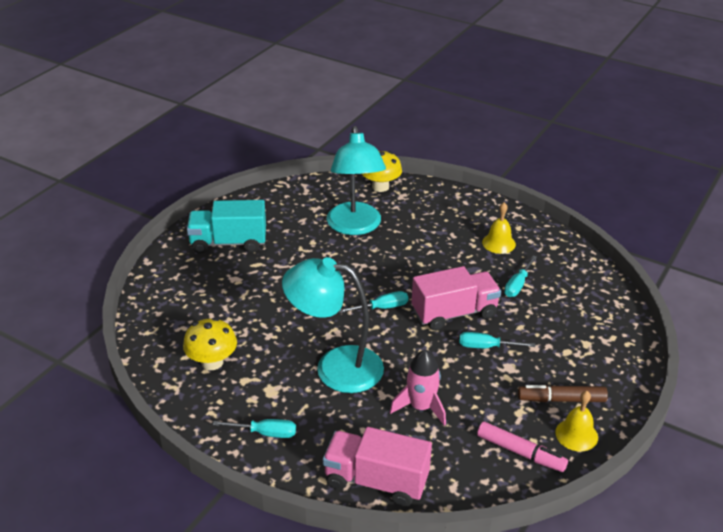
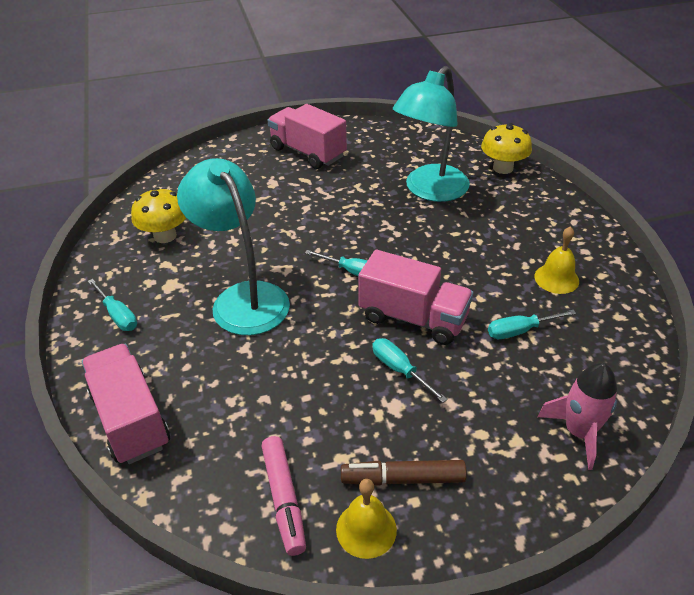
camera: 45 degrees right, 5 degrees up
turquoise truck [187,200,266,254] -> pink truck [267,104,347,169]
pink rocket [390,350,446,426] -> pink rocket moved to [537,363,617,470]
brown marker [518,385,608,402] -> brown marker turned 45 degrees counterclockwise [341,460,467,486]

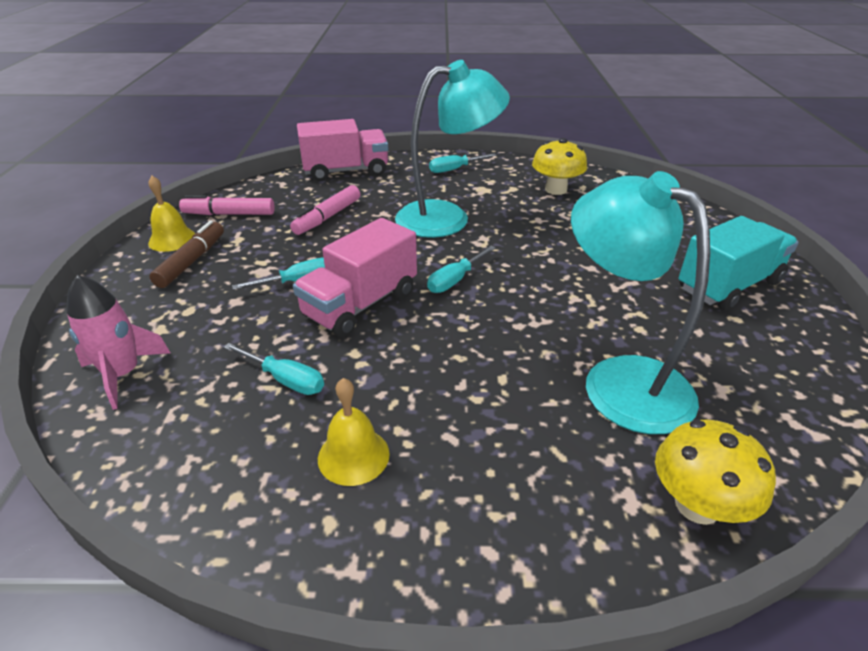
camera: 105 degrees right, 5 degrees down
pink truck [267,104,347,169] -> turquoise truck [679,216,799,311]
turquoise screwdriver [488,310,576,339] -> turquoise screwdriver turned 120 degrees clockwise [223,343,324,395]
none -> pink marker [290,185,360,235]

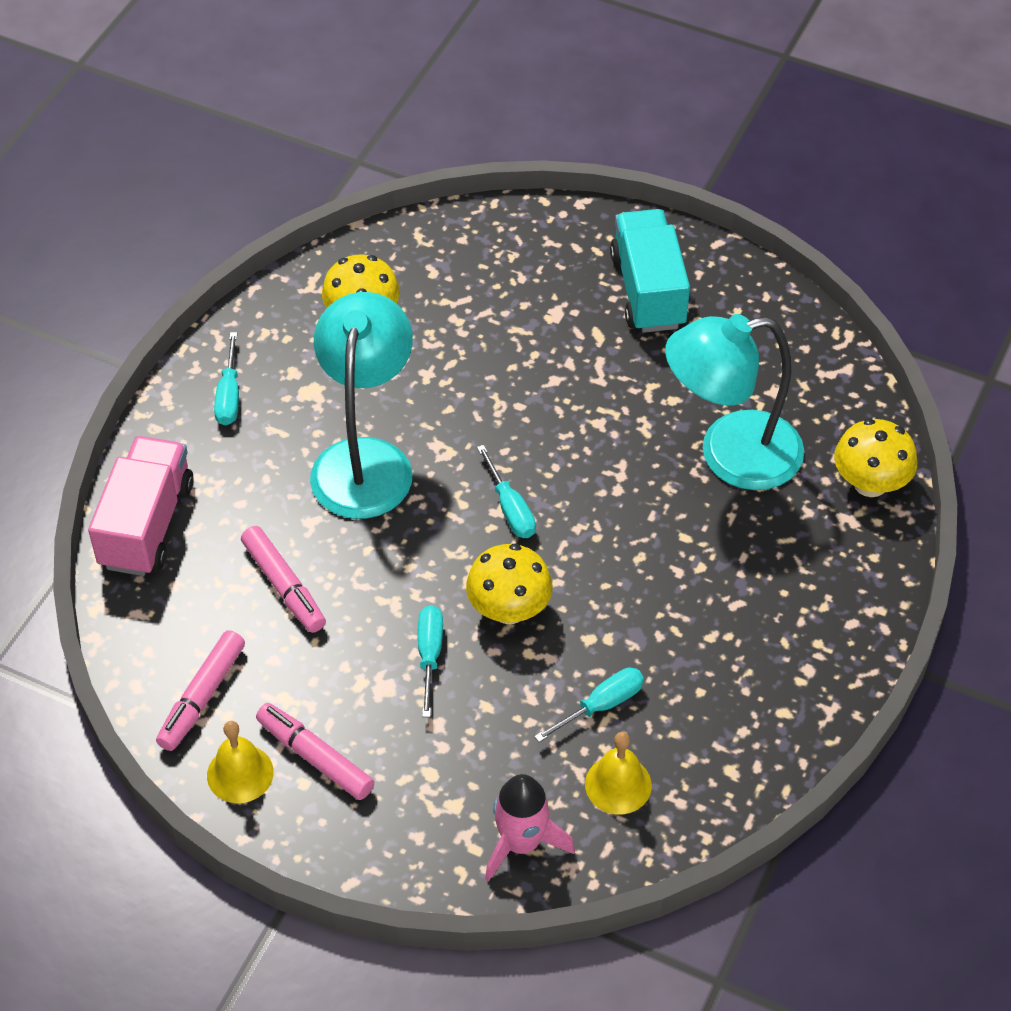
camera: 65 degrees left, 15 degrees up
brown marker [149,220,224,288] -> pink marker [256,703,374,800]
pink truck [293,218,417,337] -> yellow mushroom [466,544,553,624]
yellow bell [318,378,390,486] -> yellow bell moved to [585,732,652,814]

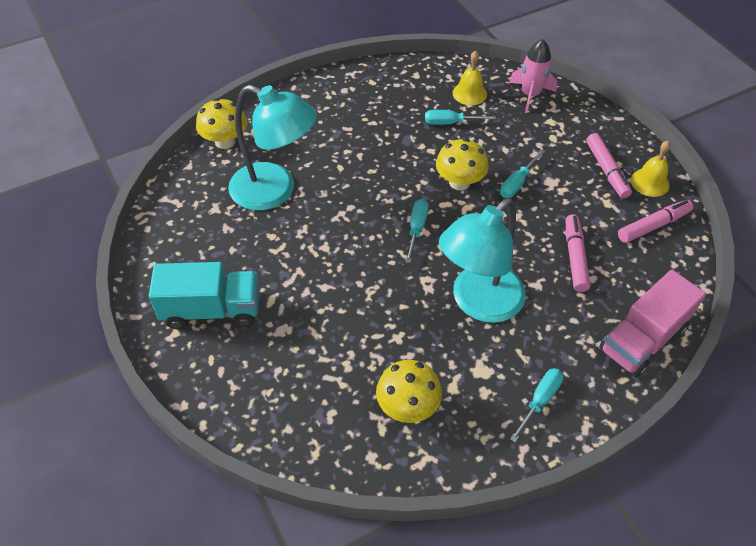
camera: 145 degrees left, 0 degrees up
turquoise truck [610,209,690,333] -> turquoise truck turned 120 degrees counterclockwise [149,262,259,329]

